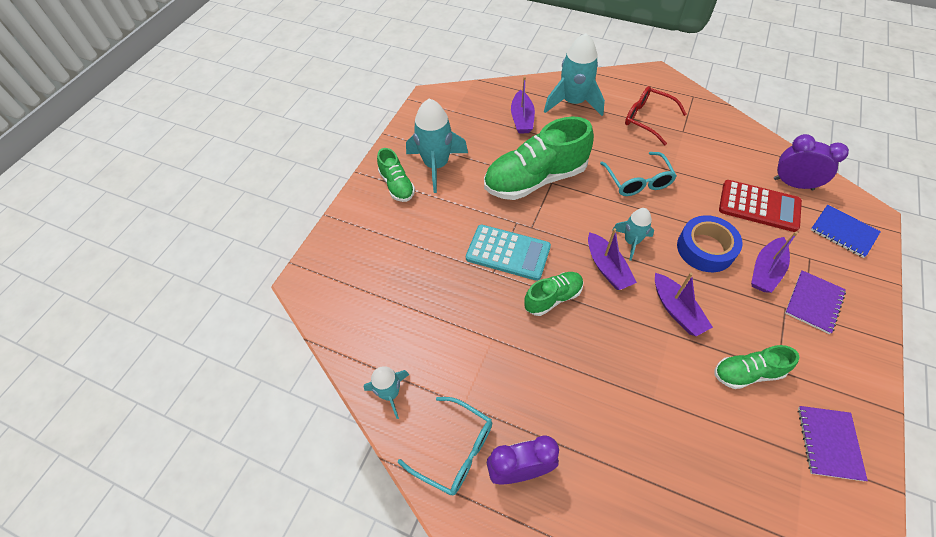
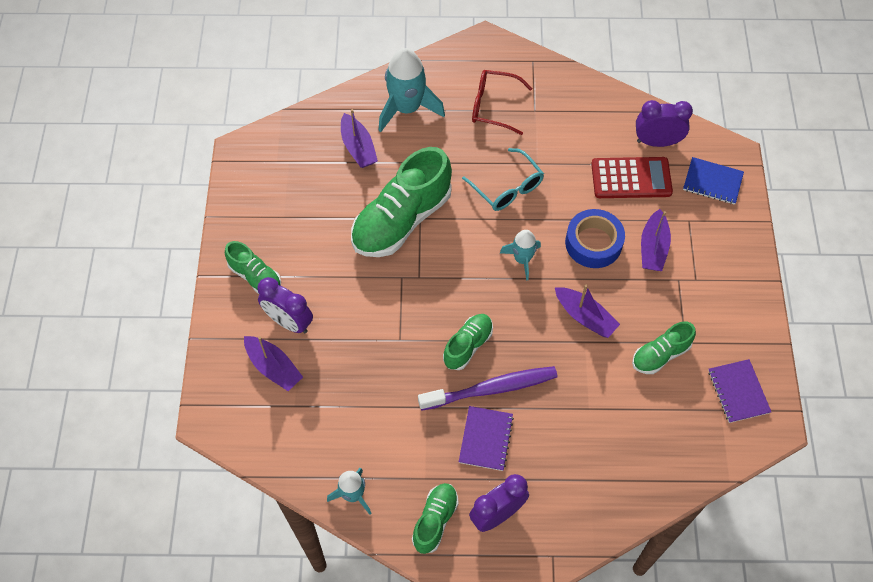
camera: 25 degrees left, 5 degrees up
turquoise glasses [398,397,492,495] -> green shoe [412,483,459,554]
turquoise rocket [406,99,468,193] -> none
turquoise calculator [466,225,551,281] -> none
purple boat [588,228,637,290] -> purple boat moved to [244,336,303,391]
purple notebook [785,270,846,334] -> purple notebook moved to [459,406,514,471]
none -> purple clock [258,277,313,334]
none -> purple toothbrush [418,366,558,411]

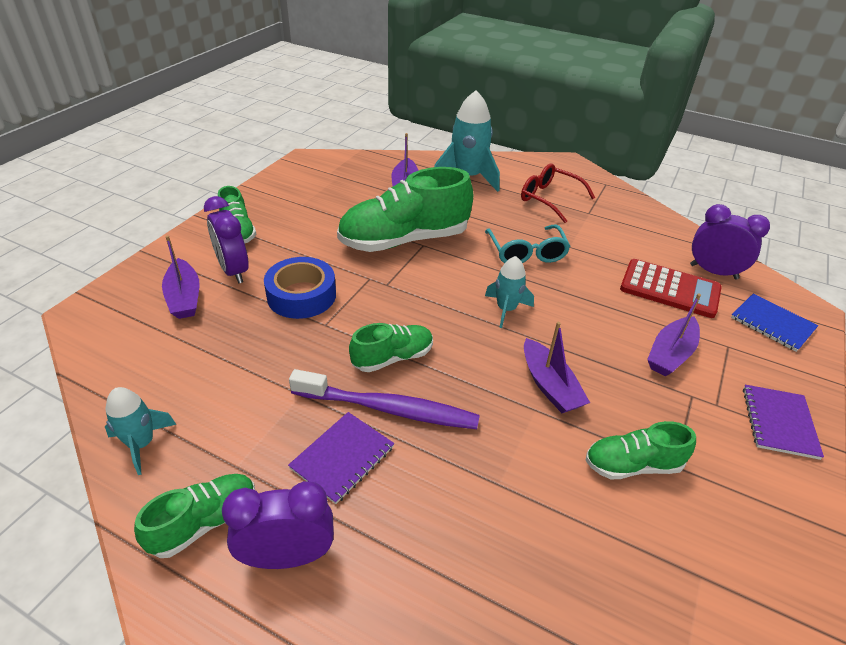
camera: 25 degrees right, 20 degrees down
blue tape [565,209,625,268] -> blue tape moved to [264,257,336,319]
purple notebook [708,359,771,423] -> purple notebook moved to [743,385,824,460]

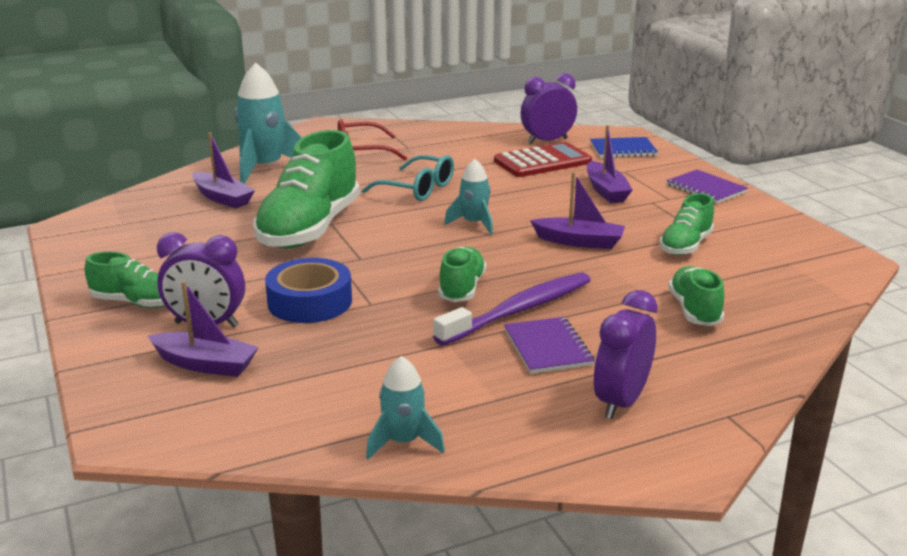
camera: 50 degrees left, 15 degrees down
green shoe [134,474,255,558] -> green shoe moved to [668,266,724,326]

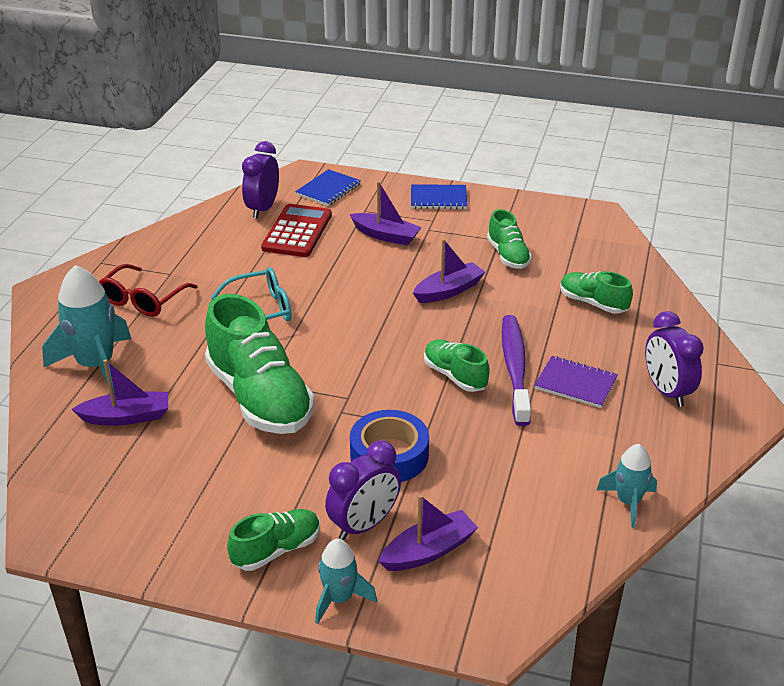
camera: 50 degrees left, 10 degrees up
turquoise rocket [444,159,493,235] -> turquoise rocket moved to [315,539,377,624]
purple notebook [666,170,748,204] -> blue notebook [411,184,467,209]

